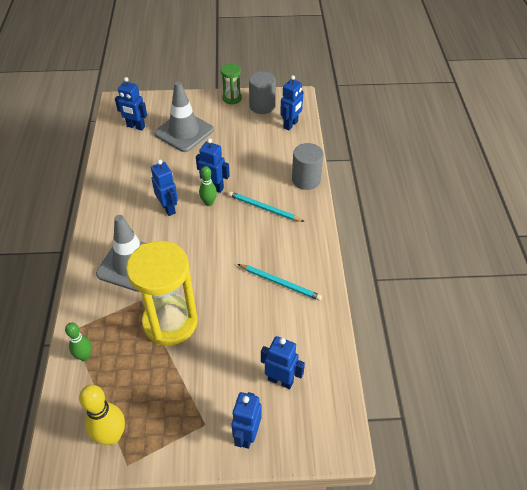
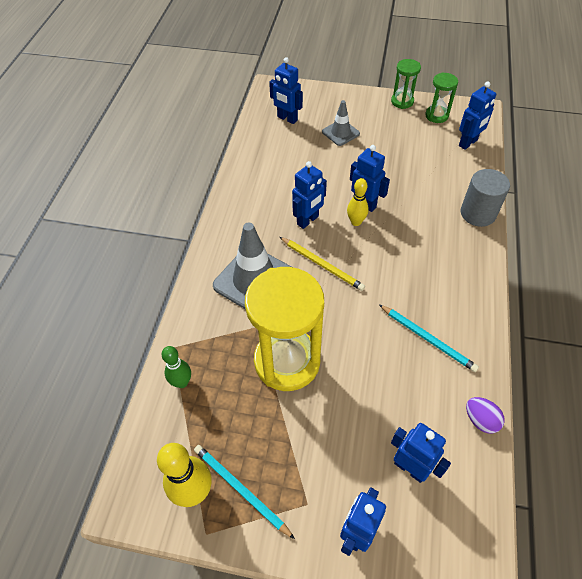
camera: 15 degrees right, 5 degrees up
blue robot [151,159,178,216] -> blue robot turned 60 degrees clockwise [292,161,327,229]
grey traffic cone [154,81,214,152] -> grey traffic cone [322,100,360,146], size x0.55
green bowling pin [199,166,217,206] -> yellow bowling pin [347,178,368,226]
turquoise pencil [229,191,304,222] -> turquoise pencil moved to [194,445,295,539]
grey cylinder [249,71,276,114] -> green hourglass [425,72,458,123]
none -> yellow pencil [280,237,365,291]
none -> purple egg [466,397,505,433]

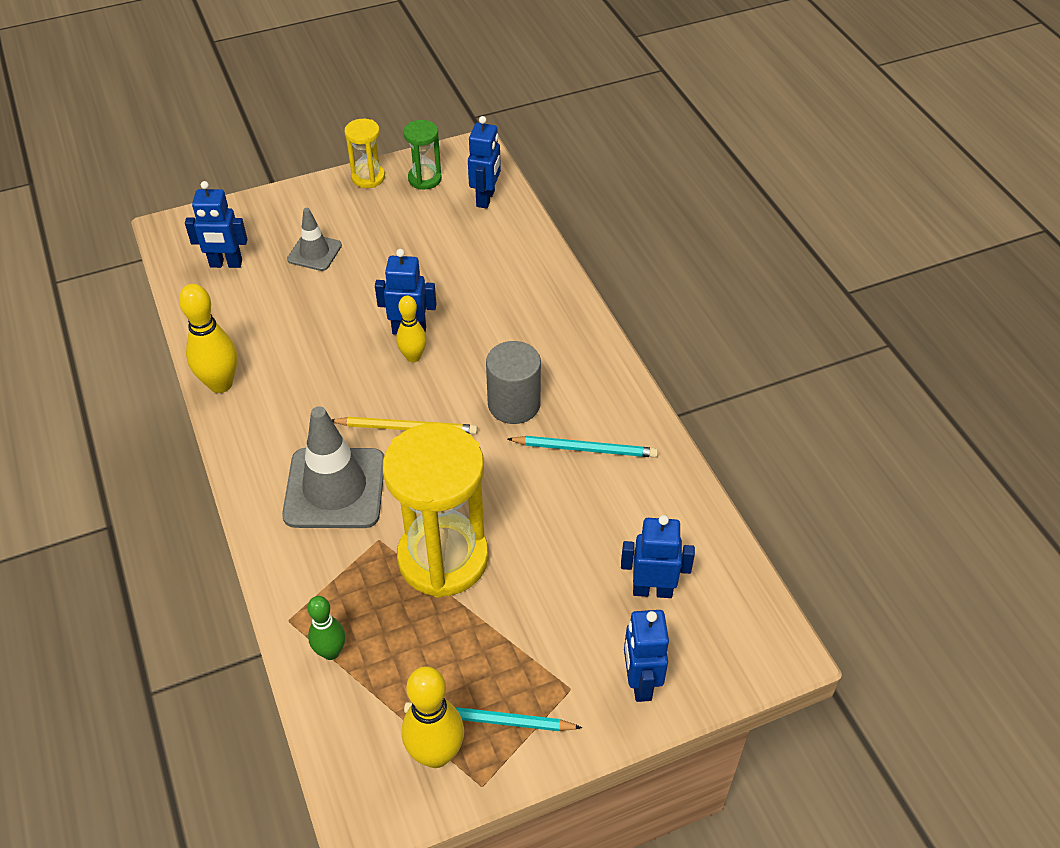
camera: 35 degrees left, 5 degrees down
blue robot [292,161,327,229] -> none
green hourglass [391,59,421,109] -> yellow hourglass [345,119,385,188]
grey cylinder [461,169,510,227] -> grey cylinder moved to [486,341,541,424]
purple egg [466,397,505,433] -> none
none -> yellow bowling pin [179,284,237,393]

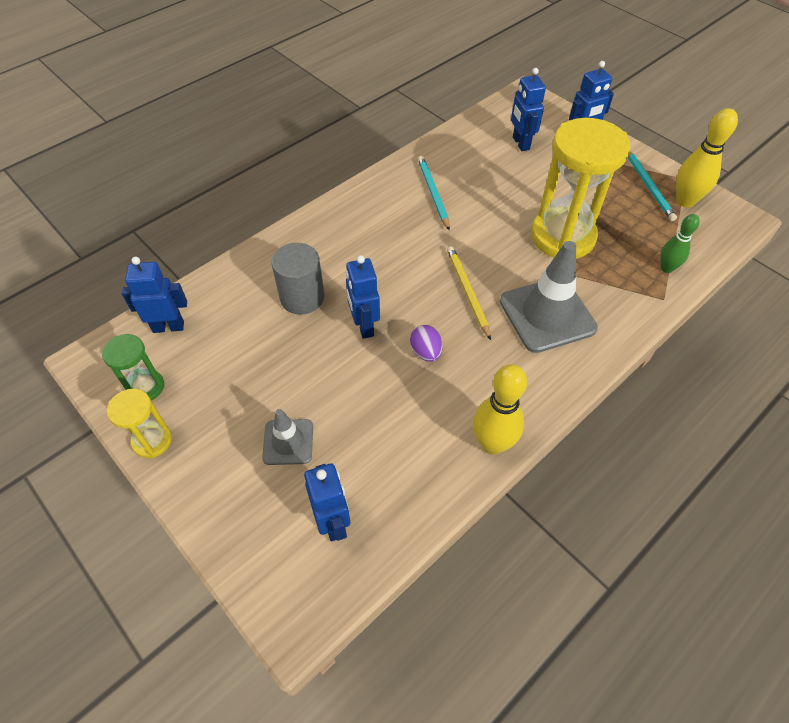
camera: 110 degrees left, 5 degrees up
yellow bowling pin [396,296,427,363] -> none
grey cylinder [486,341,541,424] -> grey cylinder moved to [271,243,325,315]
none -> purple egg [410,325,442,362]

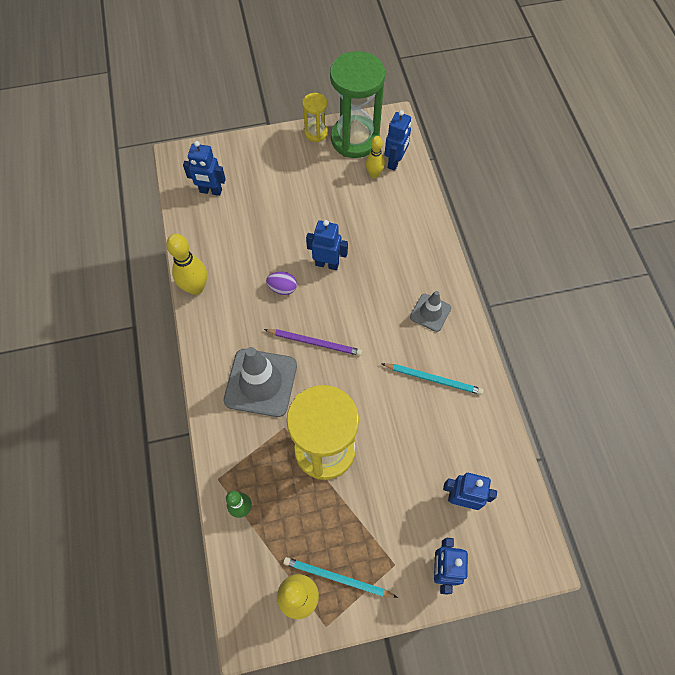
camera: 120 degrees right, 10 degrees up
green hourglass [102,334,164,401] -> green hourglass [330,51,385,158], size x2.06
grey traffic cone [262,409,313,465] -> grey traffic cone moved to [410,291,451,332]
grey cylinder [271,243,325,315] -> none
yellow pencil [447,246,491,340] -> purple pencil [264,329,362,356]
none -> yellow bowling pin [366,136,385,178]

